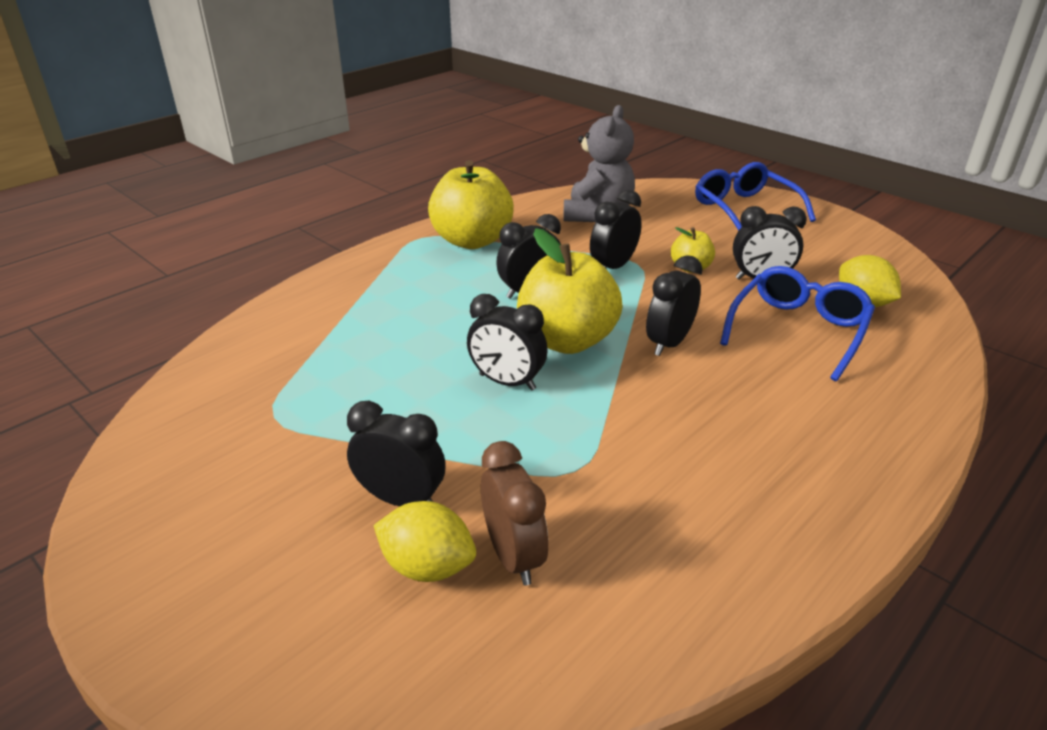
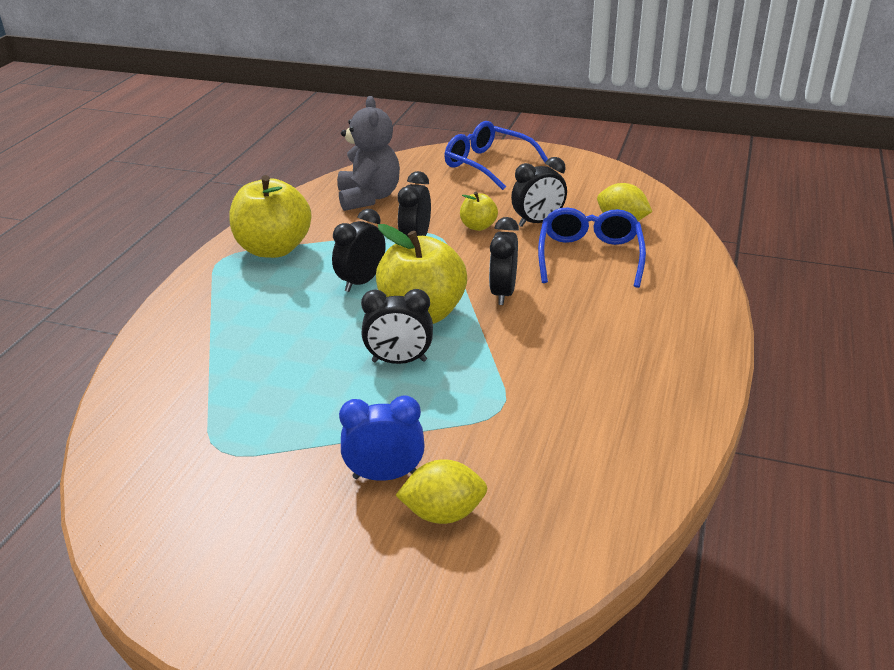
camera: 25 degrees left, 0 degrees up
black clock [347,401,446,506] -> blue clock [339,395,425,481]
brown clock [481,441,548,586] -> none

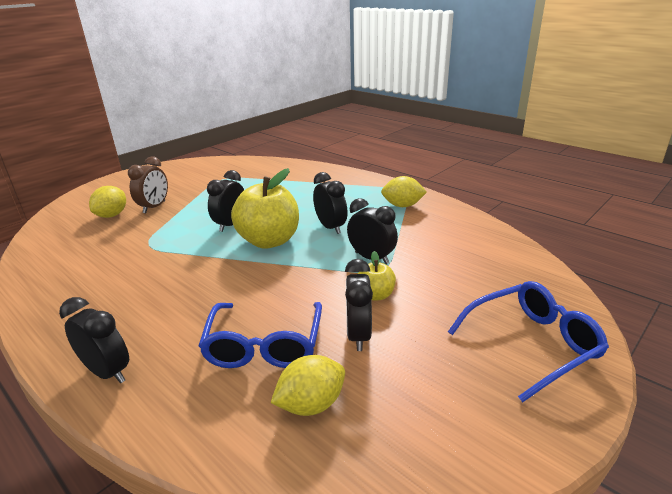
camera: 115 degrees right, 5 degrees down
yellow apple [229,175,311,258] -> yellow lemon [381,176,427,207]
grey teddy bear [337,96,400,211] -> none
blue clock [339,395,425,481] -> brown clock [128,156,168,213]
black clock [489,217,519,305] -> black clock moved to [59,297,129,383]
blue glasses [538,207,646,288] -> blue glasses turned 60 degrees clockwise [198,302,322,368]

